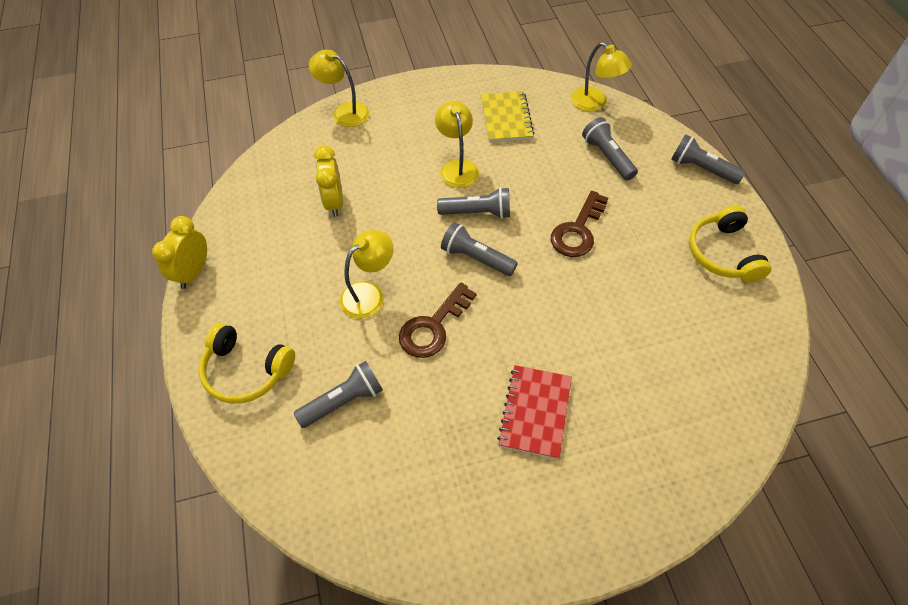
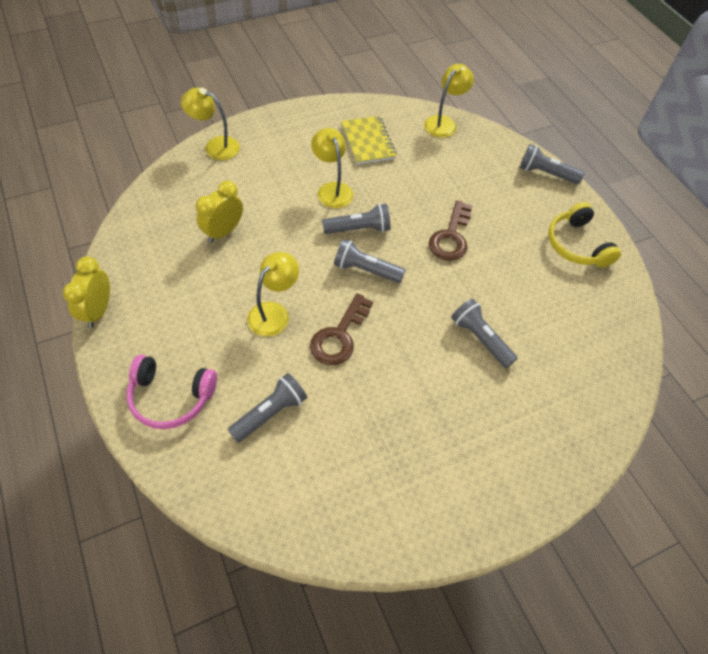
camera: 15 degrees left, 0 degrees up
yellow headphones [199,323,295,404] -> pink headphones [126,355,217,429]
yellow clock [314,146,343,217] -> yellow clock turned 60 degrees clockwise [196,181,243,242]
red notebook [497,365,572,459] -> none
yellow lamp [571,42,632,112] -> yellow lamp turned 90 degrees counterclockwise [424,64,474,138]
grey flashlight [582,117,638,180] -> grey flashlight moved to [451,299,518,368]

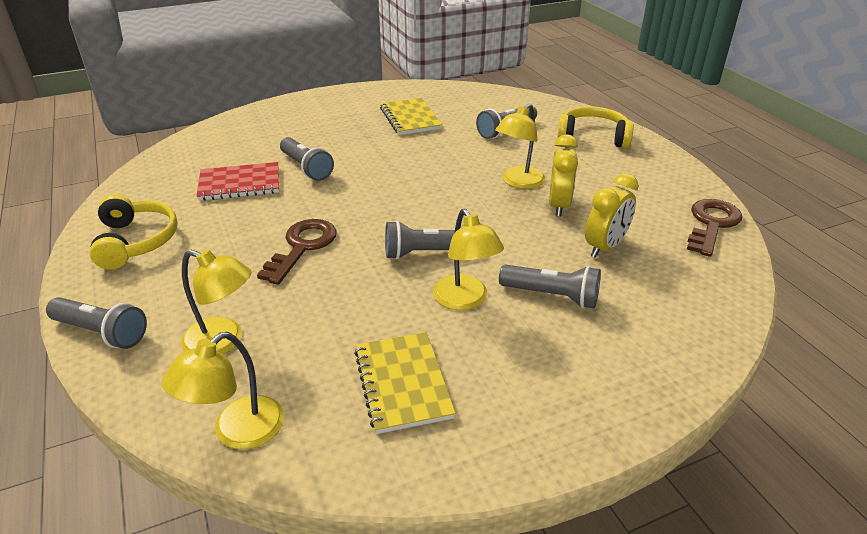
camera: 175 degrees left, 20 degrees down
yellow clock [63,256,110,328] -> yellow clock moved to [549,134,578,217]
pink headphones [126,355,217,429] -> yellow headphones [557,107,634,148]
yellow lamp [181,88,240,160] -> yellow lamp moved to [181,249,251,355]
brown key [310,293,373,365] -> brown key moved to [687,199,742,257]
grey flashlight [334,239,406,283] -> grey flashlight moved to [499,265,601,308]
none -> red notebook [196,162,279,201]
none -> yellow notebook [380,98,442,135]

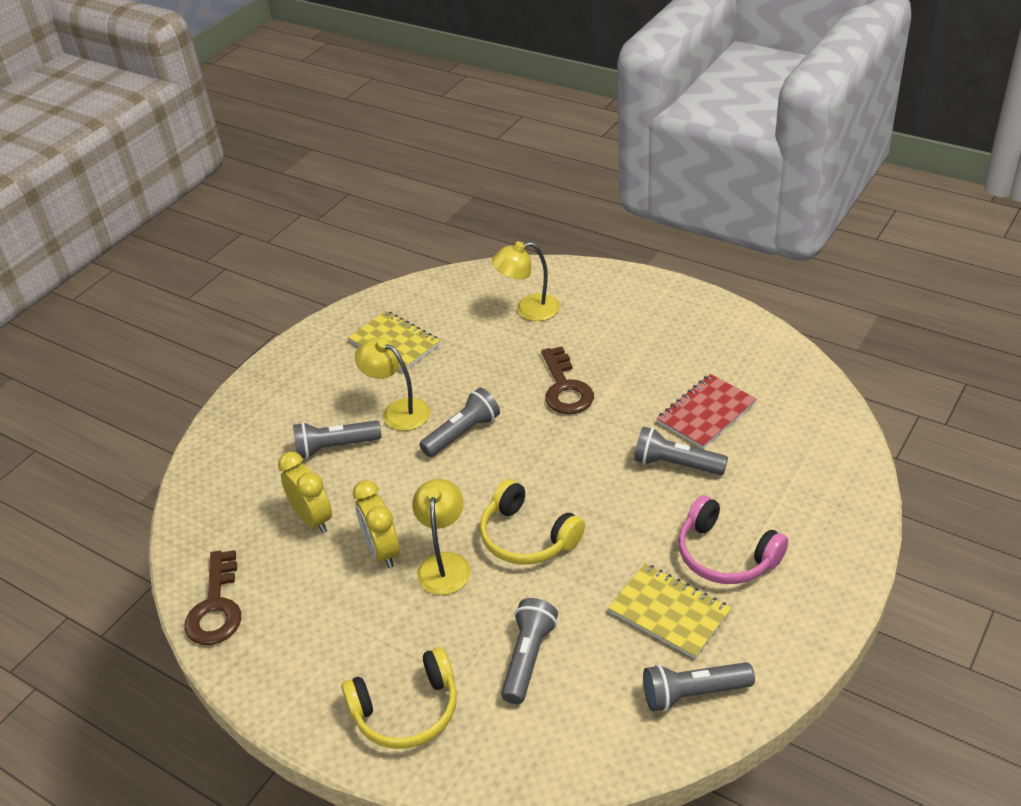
camera: 150 degrees right, 5 degrees up
grey flashlight [46,297,147,349] -> grey flashlight moved to [643,662,755,712]
yellow headphones [89,194,178,270] -> yellow headphones moved to [480,479,585,565]
yellow lamp [161,332,284,449] -> none
yellow clock [585,173,639,258] -> yellow clock turned 135 degrees clockwise [278,452,332,533]
none -> pink headphones [678,495,788,584]

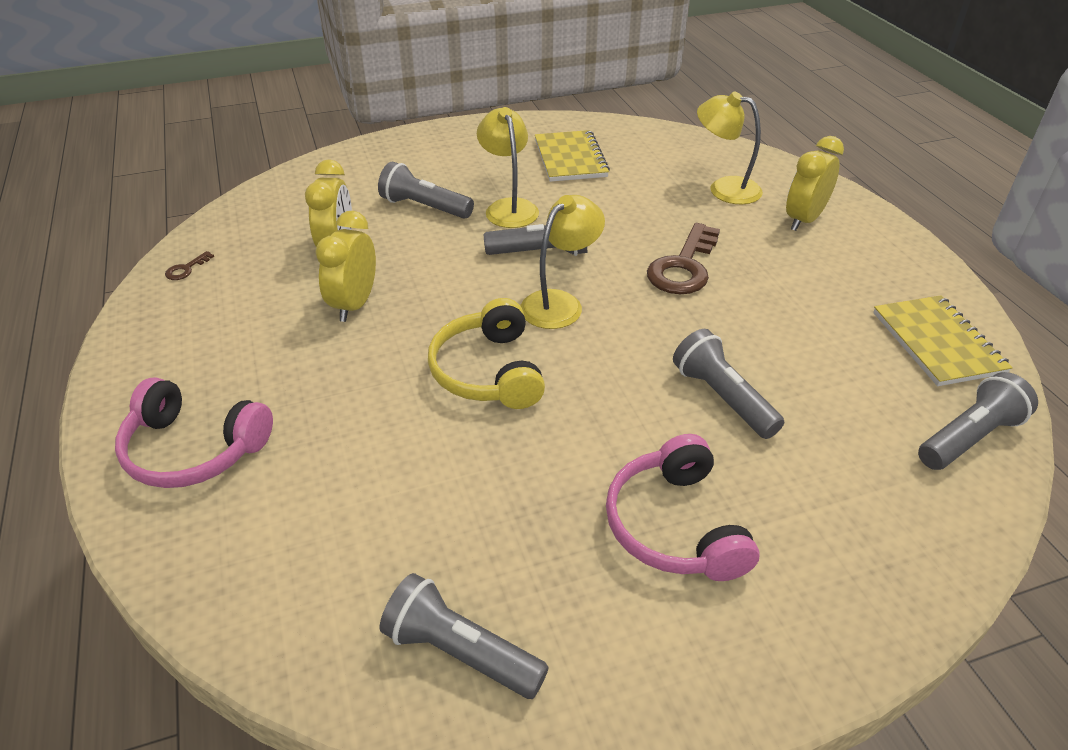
camera: 35 degrees right, 0 degrees up
brown key [184,550,241,645] -> brown key [165,251,214,280], size x0.42
yellow headphones [341,647,457,749] -> pink headphones [115,377,273,488]
yellow lamp [412,479,471,595] -> yellow lamp moved to [520,195,605,329]
grey flashlight [501,598,558,704] -> grey flashlight moved to [918,372,1038,470]
yellow notebook [608,564,732,659] -> yellow notebook moved to [873,295,1013,386]
red notebook [657,374,757,449] -> none
none -> yellow clock [786,136,844,231]

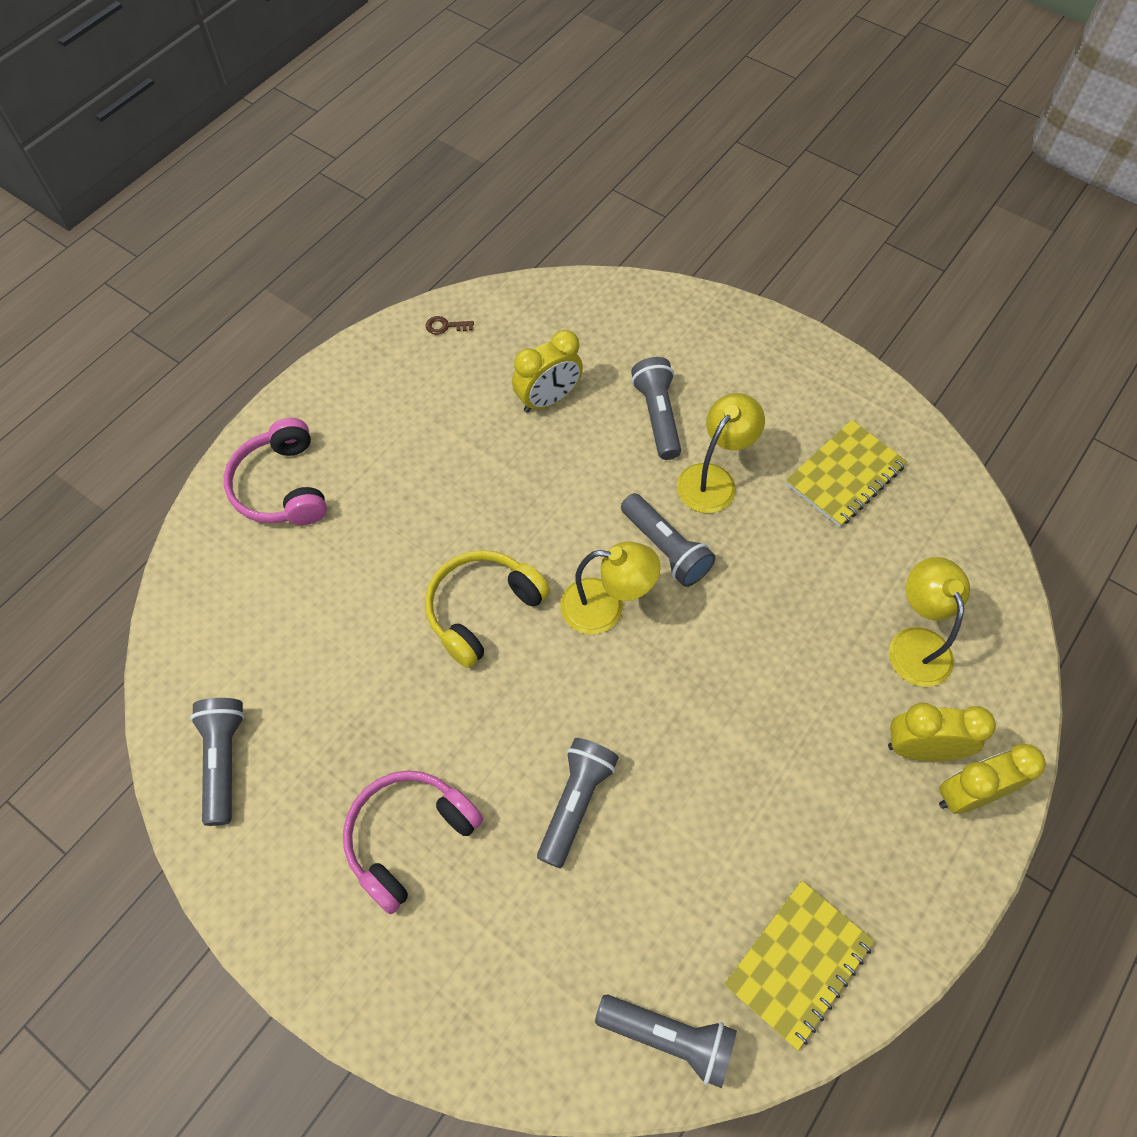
camera: 55 degrees right, 20 degrees up
yellow clock [315,211,376,322] -> yellow clock moved to [939,744,1046,814]
brown key [647,223,720,294] -> none

